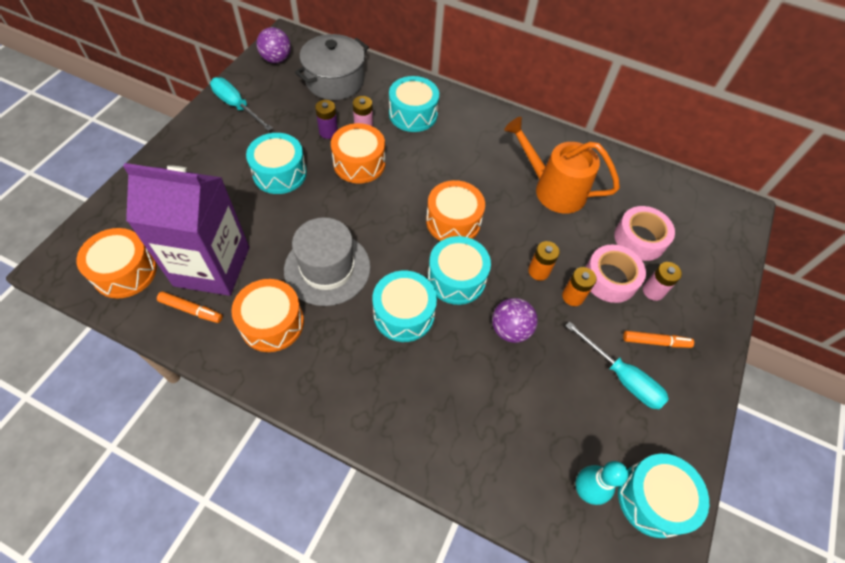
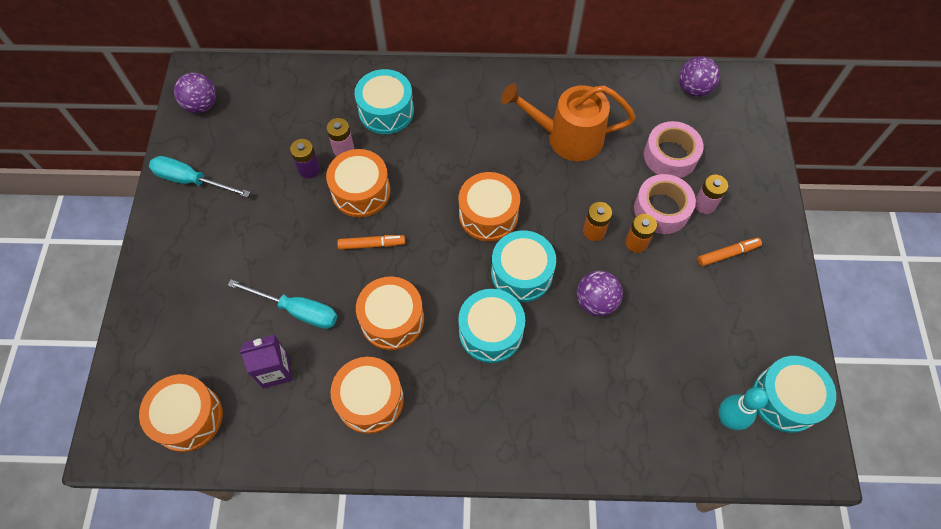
camera: 20 degrees left, 5 degrees up
purple carton [123,163,249,296] -> purple carton [240,335,293,389], size x0.46
orange marker [157,292,223,323] -> orange marker moved to [337,235,405,250]
turquoise drum [246,133,307,194] -> none
grey hat [284,217,371,306] -> orange drum [356,276,424,350]
grey pot [295,34,369,100] -> none
turquoise screwdriver [565,321,669,409] -> turquoise screwdriver moved to [228,280,337,329]
none -> purple ball [679,56,720,97]

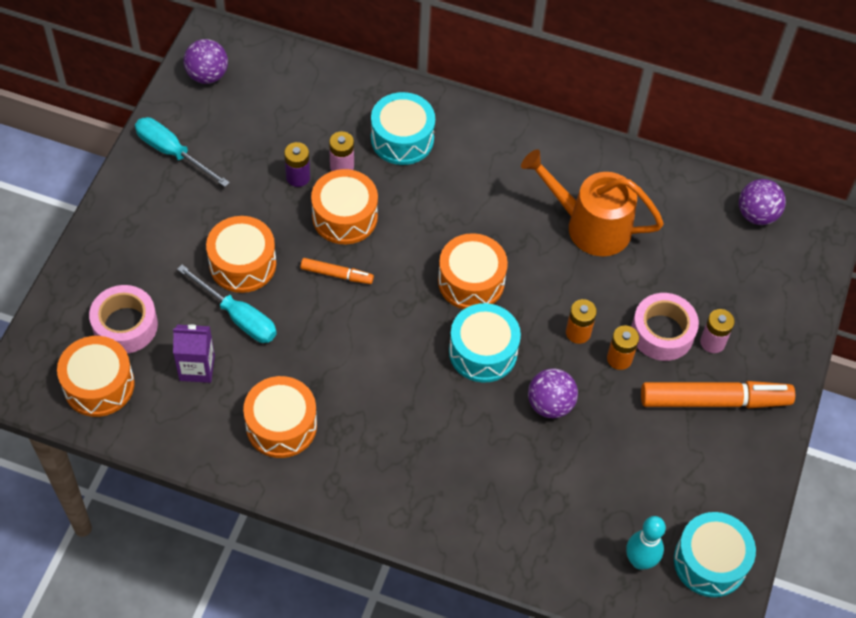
camera: 15 degrees right, 5 degrees down
orange drum [356,276,424,350] -> orange drum moved to [206,216,276,293]
turquoise drum [458,289,525,363] -> none
pink tape [644,121,703,178] -> pink tape moved to [89,285,158,353]
orange marker [697,238,762,266] -> orange marker [641,381,795,408], size x1.98

